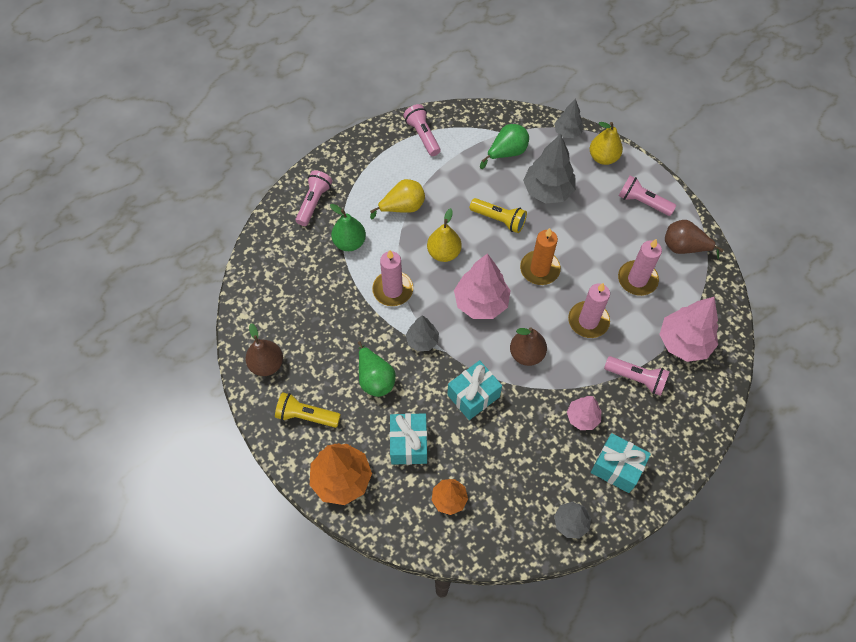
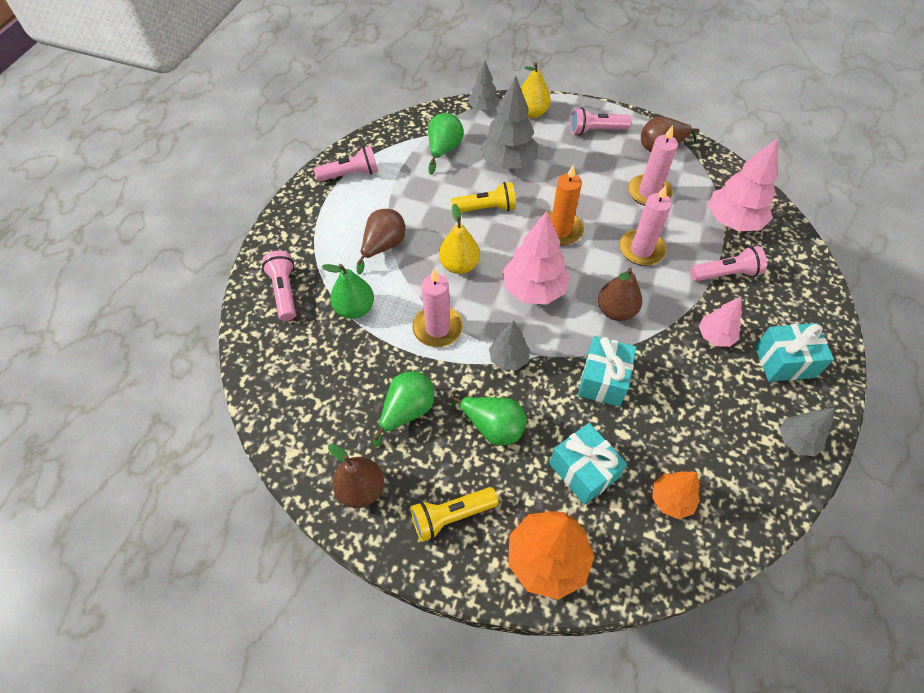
camera: 35 degrees left, 5 degrees down
yellow pear [370,179,425,219] -> brown pear [356,209,405,274]
pink flashlight [403,104,441,156] -> pink flashlight turned 135 degrees clockwise [314,146,378,182]
none -> green pear [373,371,434,447]

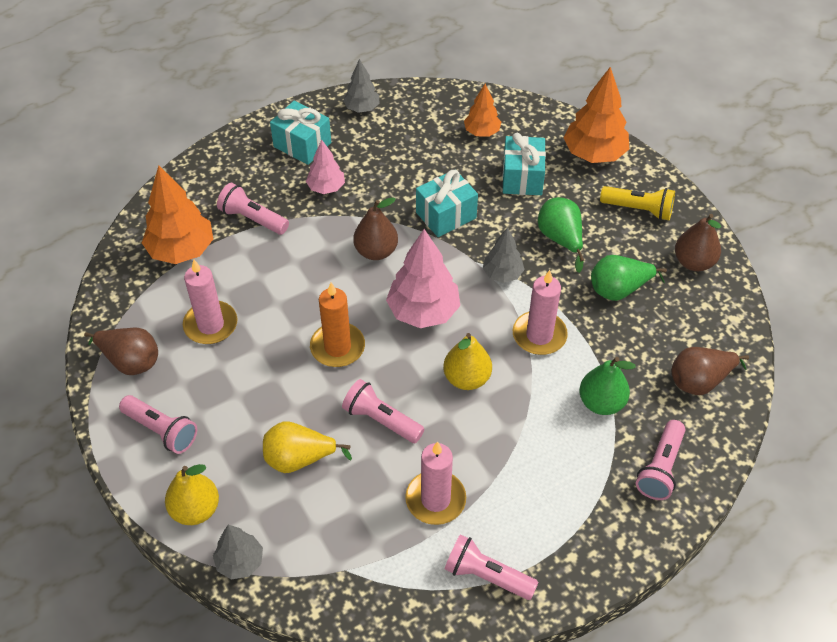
camera: 140 degrees left, 5 degrees down
brown pear [356,209,405,274] -> brown pear moved to [671,347,749,395]
green pear [428,113,464,175] -> none
yellow flashlight [450,182,516,212] -> pink flashlight [342,379,425,443]
grey tree [480,76,539,169] -> yellow pear [263,421,352,473]
pink candle [619,185,672,266] -> pink candle moved to [405,441,466,525]
pink tree [708,138,778,232] -> orange tree [142,165,213,264]

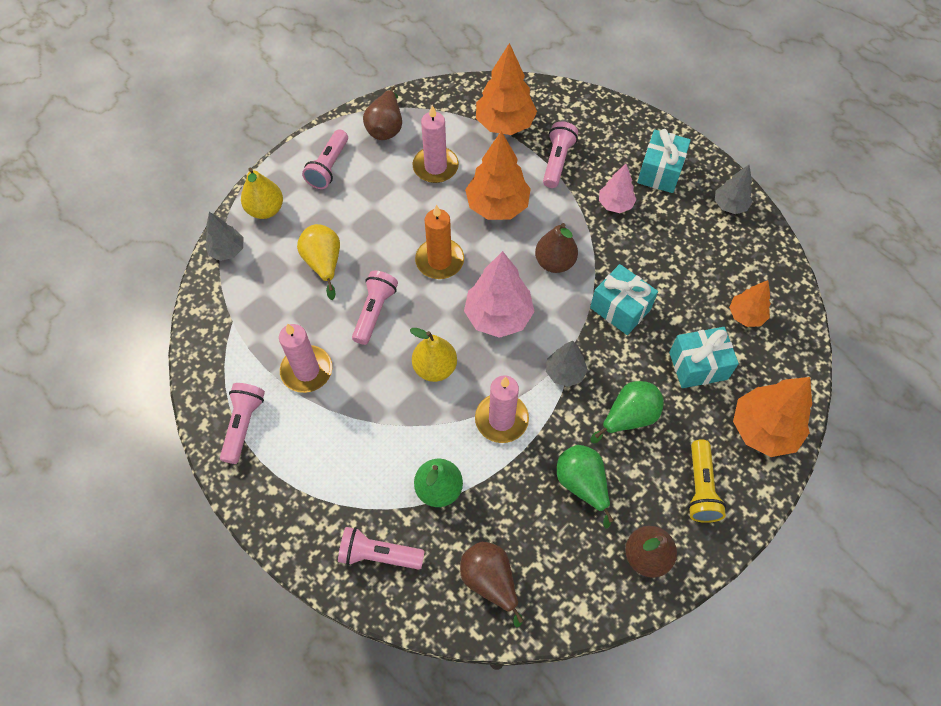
camera: 75 degrees right, 10 degrees up
none -> orange tree [465,131,531,220]

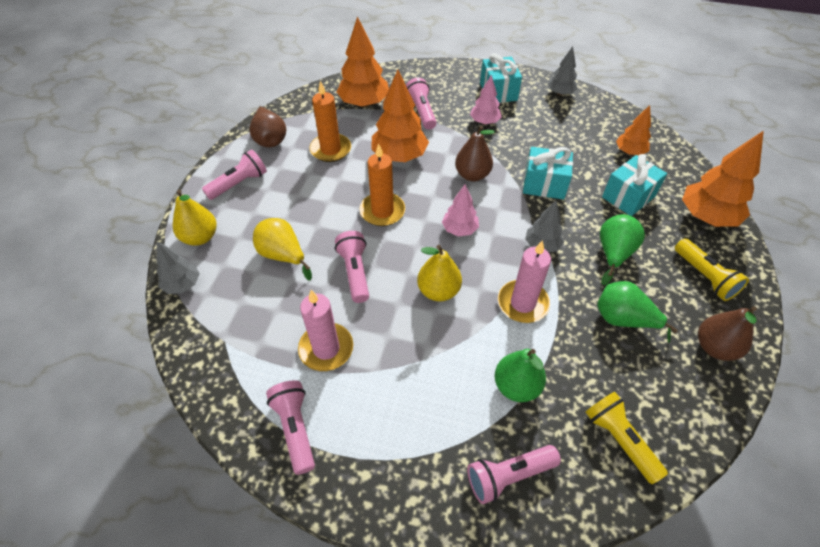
camera: 30 degrees left, 10 degrees down
pink flashlight [302,129,348,189] -> pink flashlight turned 120 degrees counterclockwise [202,150,267,200]
pink candle [412,105,459,183] -> orange candle [310,81,351,162]
brown pear [460,542,523,627] -> yellow flashlight [585,392,668,484]
pink tree [464,251,535,338] -> pink tree [442,185,479,237], size x0.58

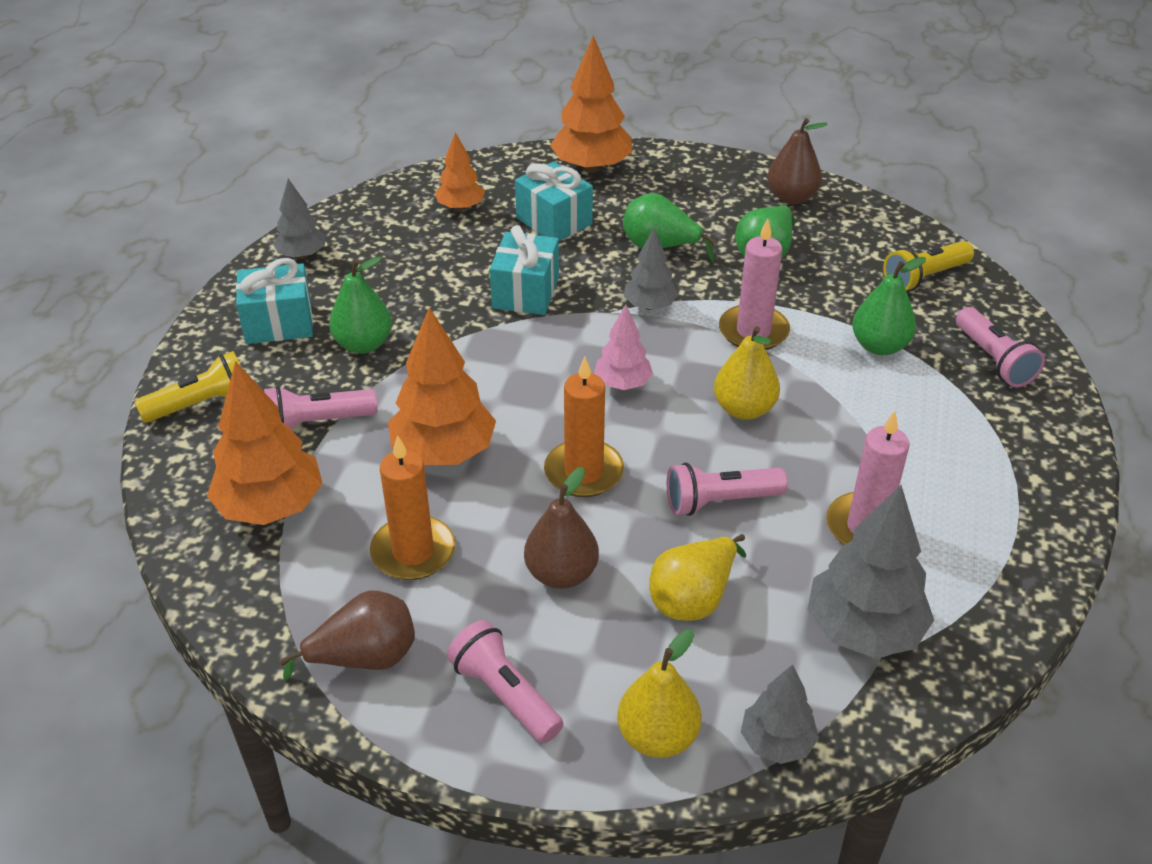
camera: 90 degrees left, 10 degrees down
pink flashlight [266,380,315,475] -> none
brown pear [455,126,495,181] -> brown pear moved to [524,467,599,589]
pink tree [470,75,502,125] -> green pear [329,257,392,354]
yellow flashlight [675,238,749,301] -> yellow flashlight moved to [135,351,240,423]
none -> grey tree [807,485,934,658]

